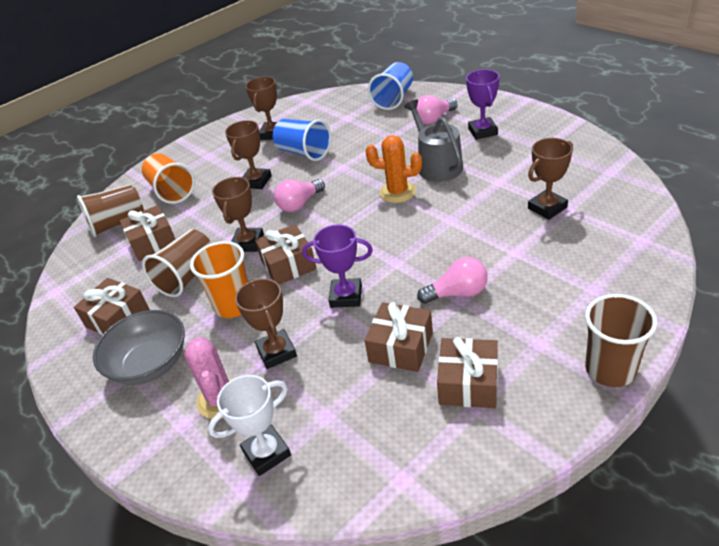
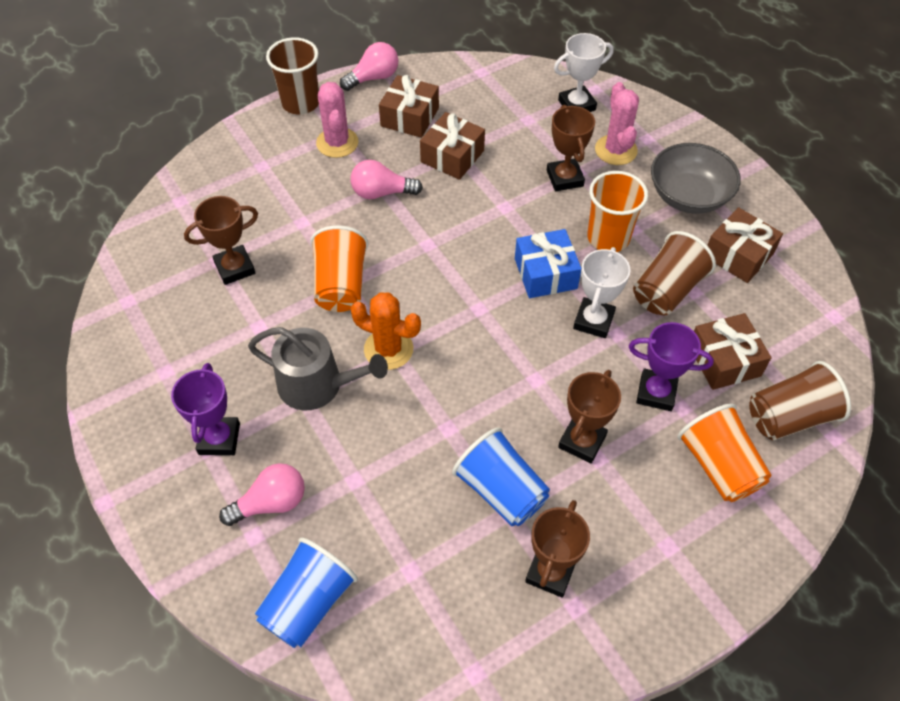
camera: 175 degrees left, 15 degrees up
brown trophy [212,177,264,252] -> white trophy [573,247,631,338]
brown gift [255,224,317,284] -> blue gift [515,229,581,298]
pink light bulb [274,179,325,212] -> pink light bulb moved to [340,42,398,91]
purple trophy [302,225,373,308] -> purple trophy moved to [629,322,714,411]
grey watering can [404,99,463,182] -> grey watering can turned 60 degrees counterclockwise [248,327,388,410]
none -> orange cup [310,225,368,312]
none -> pink cactus [316,82,358,158]

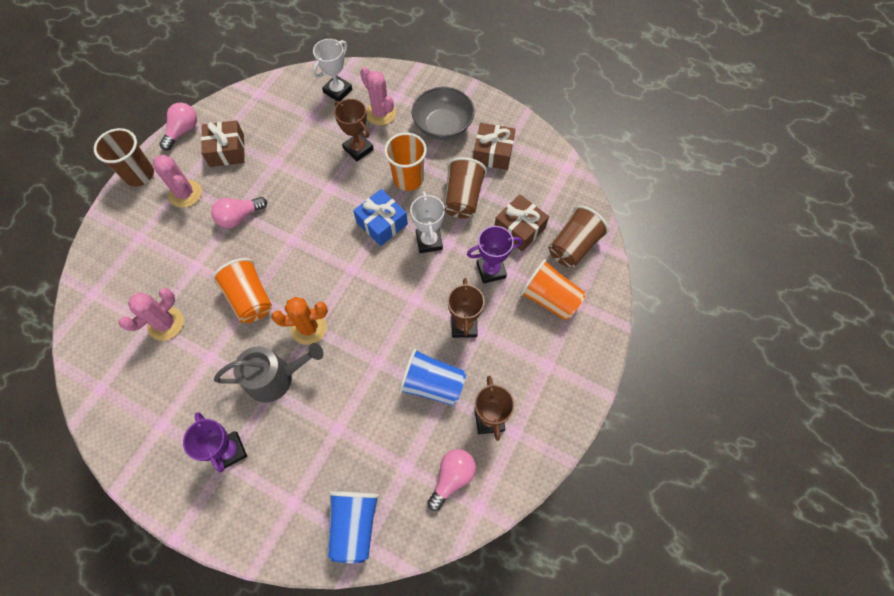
camera: 30 degrees left, 10 degrees up
brown trophy [184,196,258,285] -> pink cactus [119,288,184,341]
pink light bulb [219,463,305,526] -> pink light bulb moved to [427,449,476,511]
brown gift [420,112,485,180] -> none

